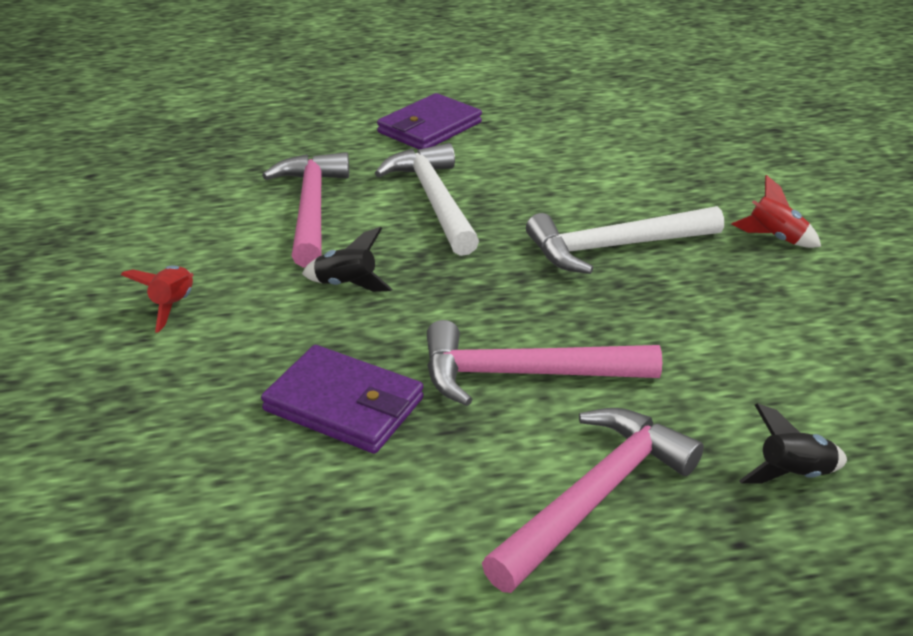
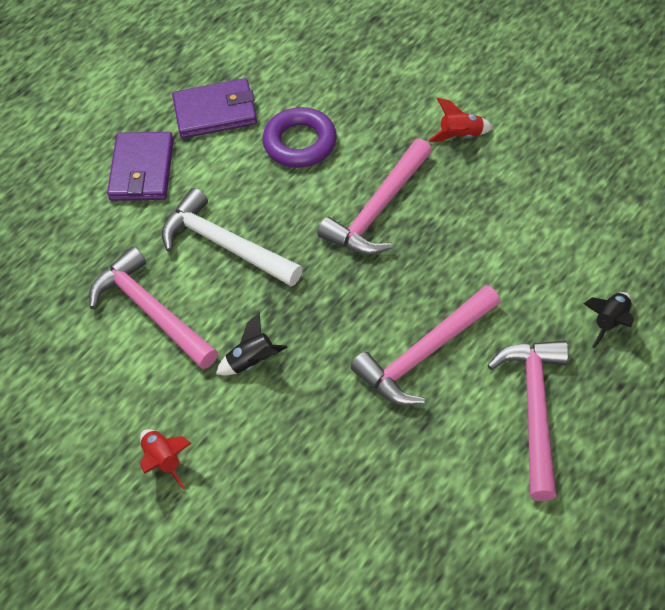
camera: 35 degrees left, 20 degrees up
purple wallet [261,345,424,454] -> purple wallet moved to [172,78,257,138]
white hammer [526,206,724,274] -> pink hammer [317,138,432,255]
none -> purple ring [263,107,337,168]

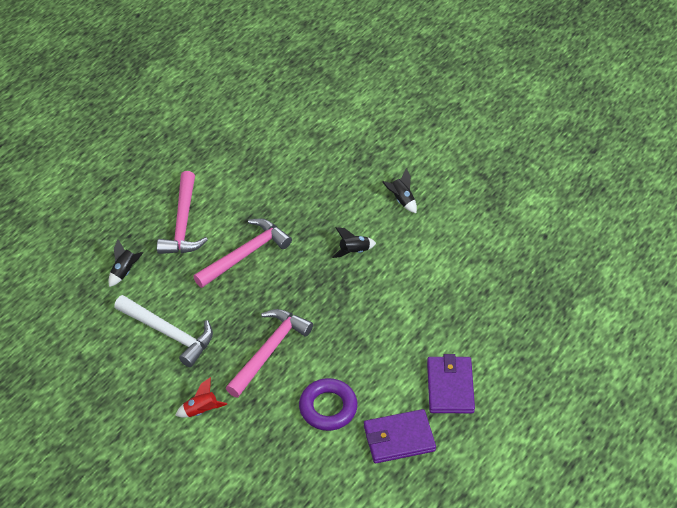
camera: 175 degrees right, 5 degrees down
pink hammer [89,246,218,369] -> none
red rocket [140,429,192,490] -> black rocket [382,168,417,213]
white hammer [162,188,303,286] -> white hammer moved to [114,295,213,367]

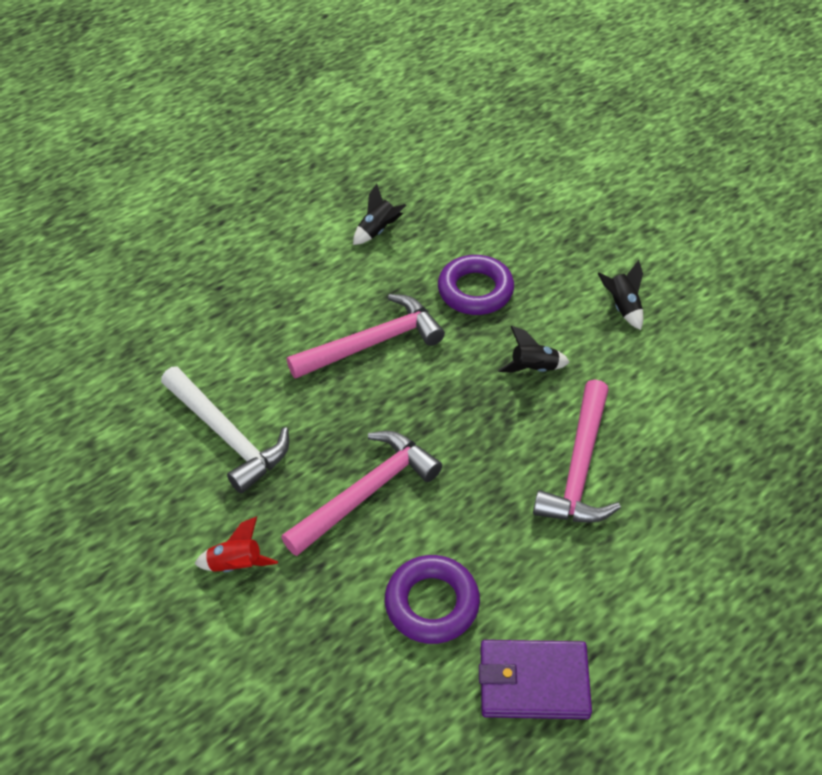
camera: 15 degrees right, 0 degrees up
black rocket [108,239,143,287] -> black rocket moved to [353,184,406,245]
pink hammer [157,171,208,254] -> pink hammer moved to [533,379,621,523]
purple wallet [427,354,475,413] -> none
none -> purple ring [438,255,514,315]

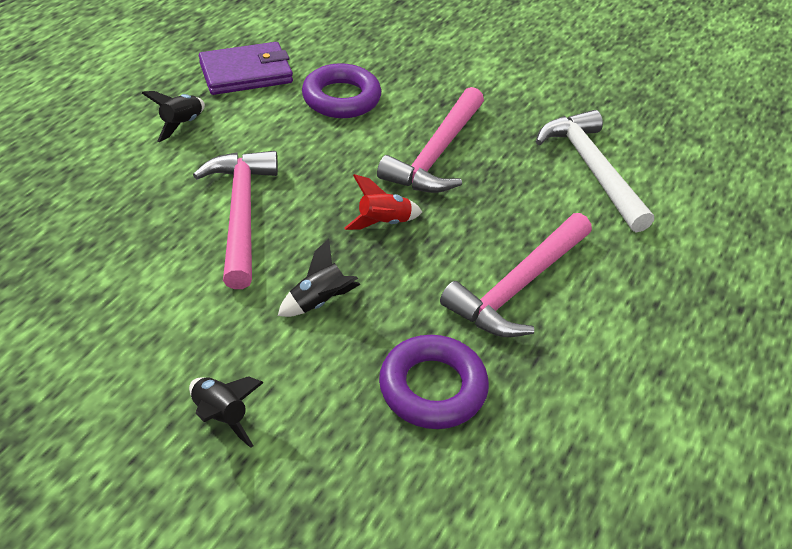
camera: 155 degrees right, 5 degrees down
white hammer [161,366,289,493] -> white hammer turned 45 degrees clockwise [536,110,654,232]
red rocket [195,517,278,572] -> red rocket moved to [344,174,422,230]
black rocket [353,184,406,245] -> black rocket moved to [142,91,205,142]

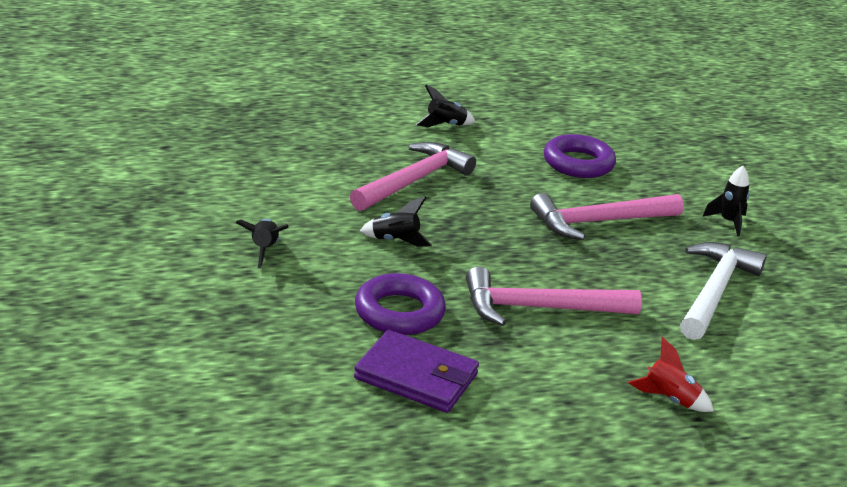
camera: 45 degrees right, 15 degrees down
purple wallet [199,42,293,95] -> purple wallet moved to [354,330,479,413]
red rocket [344,174,422,230] -> red rocket moved to [628,337,714,412]
none -> black rocket [703,166,750,236]

